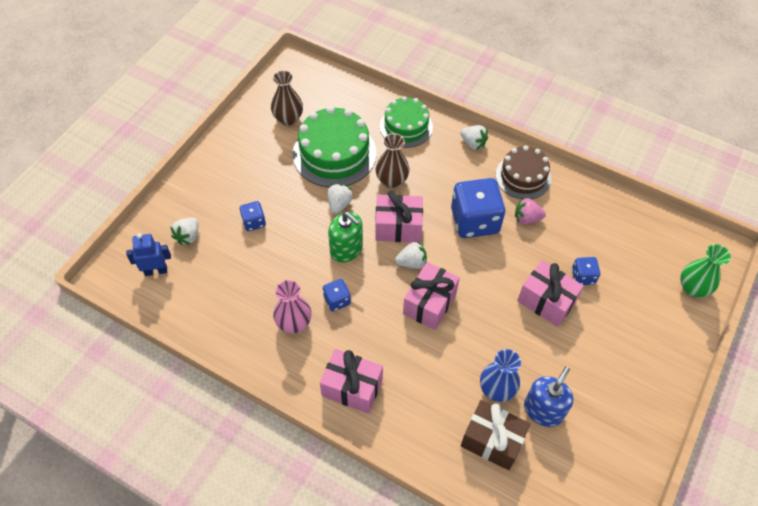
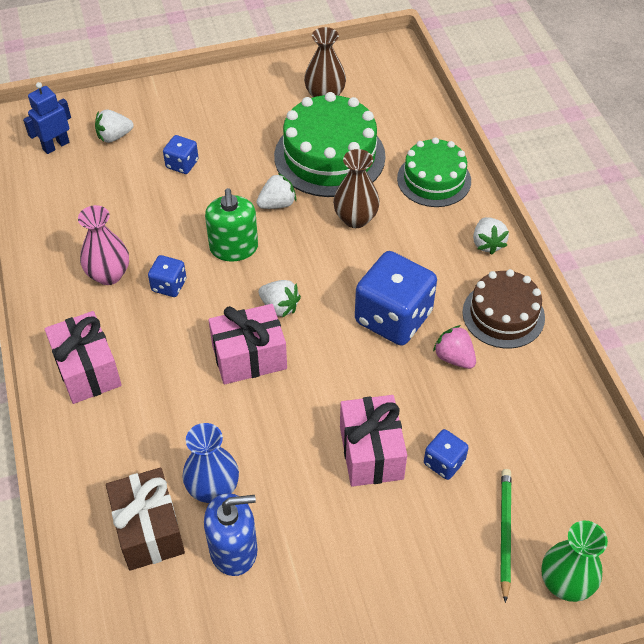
camera: 45 degrees right, 5 degrees down
blue robot [126,233,171,276] -> blue robot turned 75 degrees counterclockwise [23,82,71,154]
pink gift [375,190,423,243] -> none
none -> green pencil [500,469,512,603]

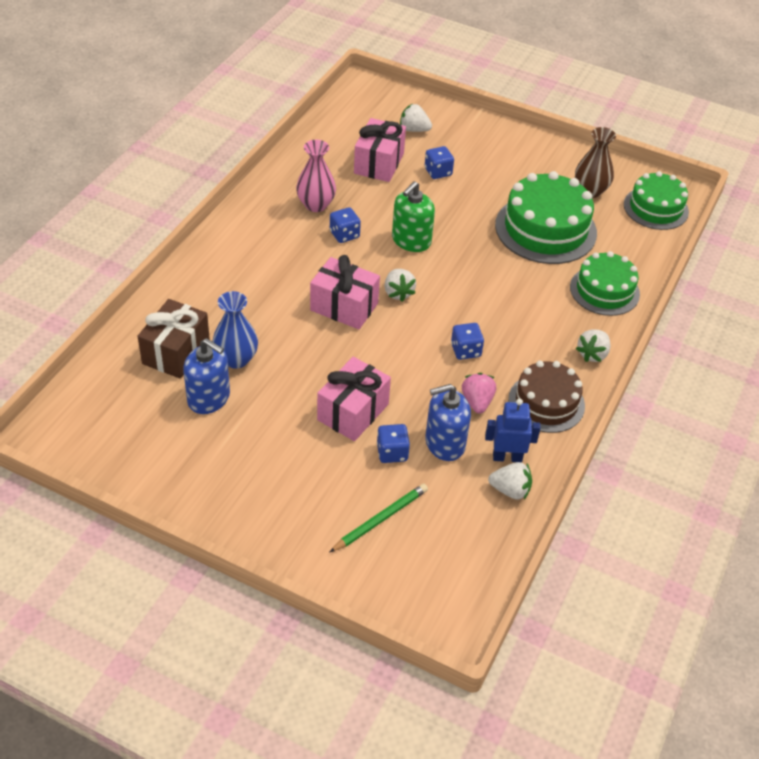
camera: 40 degrees right, 5 degrees down
blue robot [23,82,71,154] -> blue robot moved to [485,398,541,462]
pink gift [45,311,122,404] -> pink gift moved to [354,118,406,182]
white strawberry [257,173,296,209] -> white strawberry moved to [488,462,532,500]
brown vase [333,149,380,228] -> none
blue dice [355,251,437,346] -> blue dice [451,323,484,360], size x0.48
green vase [541,521,608,602] -> none
none -> blue soap dispenser [425,384,471,461]
none -> green cake [624,171,689,230]

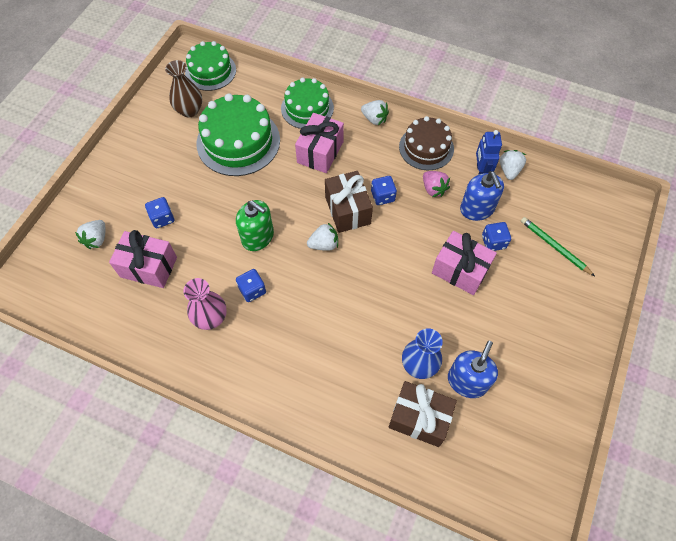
camera: 90 degrees left, 15 degrees up
pink gift [310,255,380,329] -> pink gift moved to [295,113,344,173]
pink strawberry [462,373,496,414] -> pink strawberry turned 120 degrees counterclockwise [423,171,450,197]
none -> brown gift [325,171,373,233]

